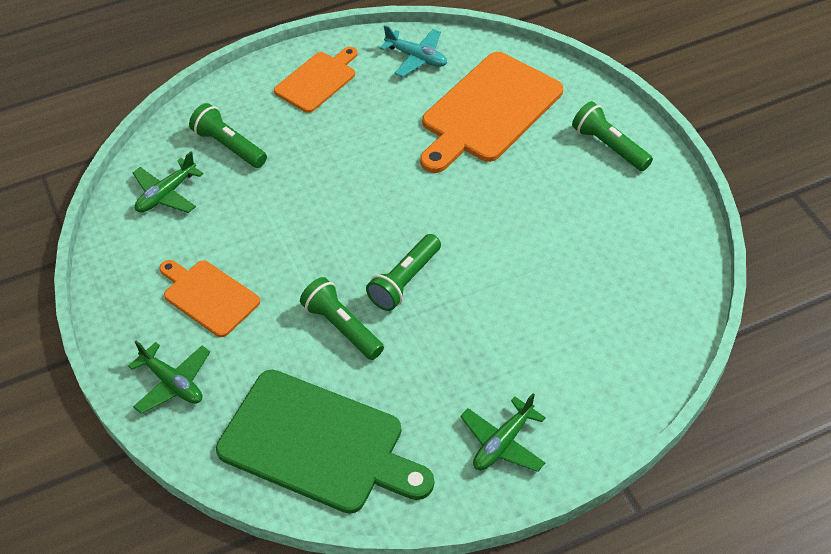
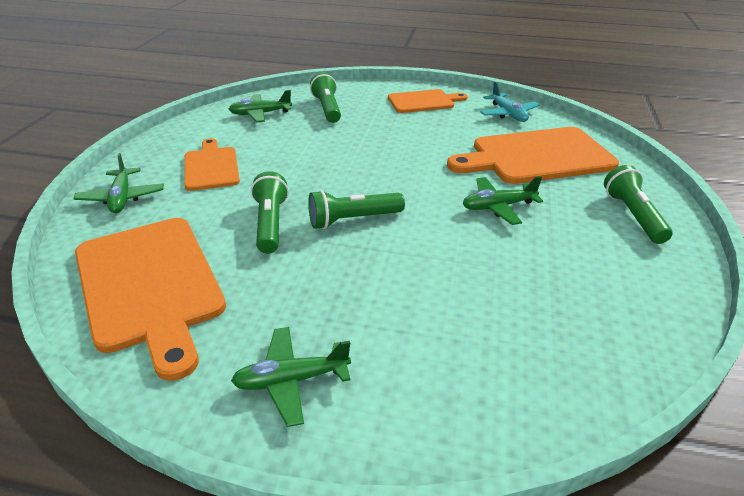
camera: 35 degrees right, 15 degrees down
green cutting board [216,370,434,514] -> orange cutting board [75,218,226,381]
none -> green plane [462,176,543,225]

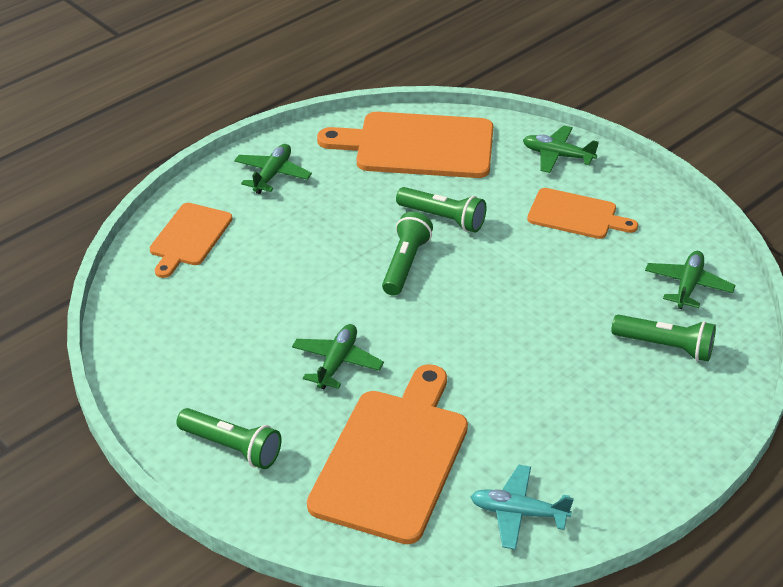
camera: 125 degrees right, 5 degrees up
orange cutting board [388,89,468,113] -> orange cutting board moved to [150,203,232,278]

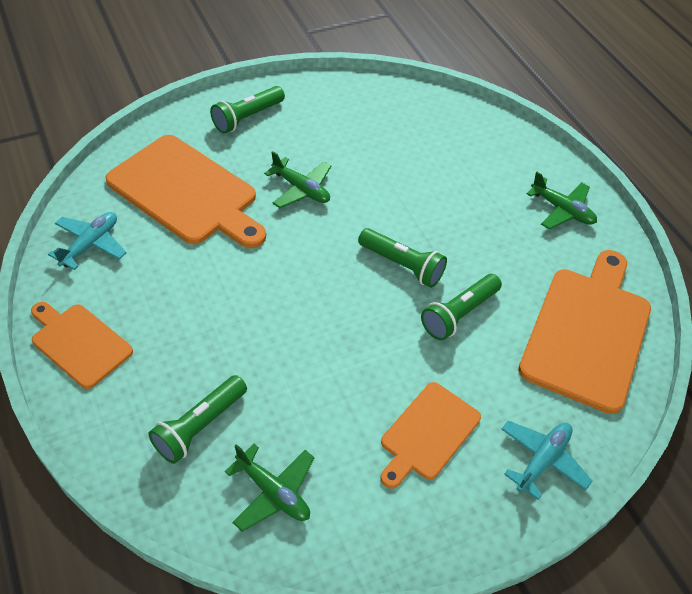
camera: 105 degrees right, 10 degrees up
orange cutting board [150,203,232,278] -> orange cutting board moved to [31,302,133,389]
green plane [523,125,599,173] -> turquoise plane [501,421,592,500]

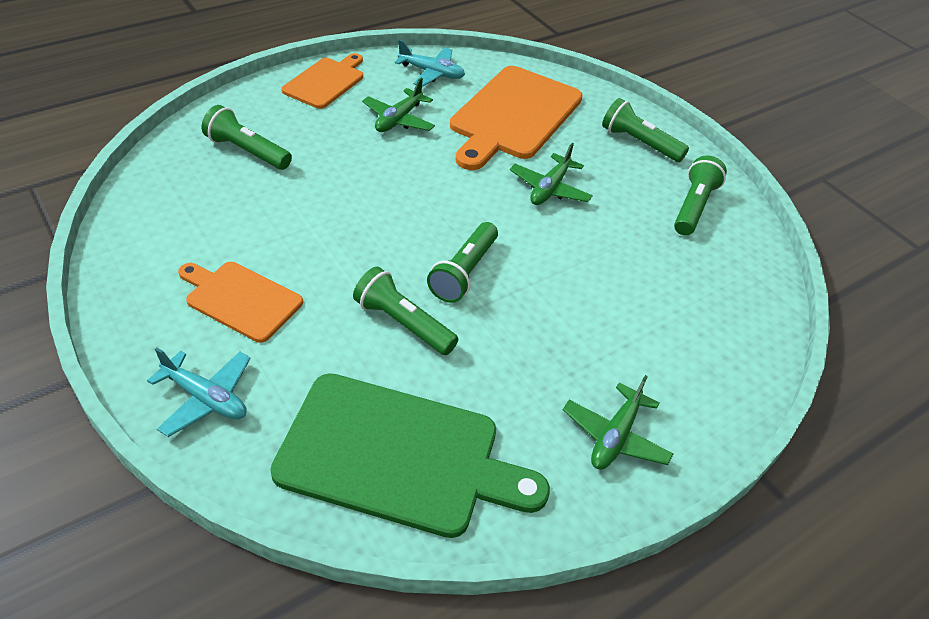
camera: 80 degrees right, 5 degrees down
green plane [225,444,315,531] -> green plane moved to [362,78,435,132]
orange cutting board [518,250,651,414] -> green cutting board [270,373,550,538]
none -> green flashlight [674,156,727,236]

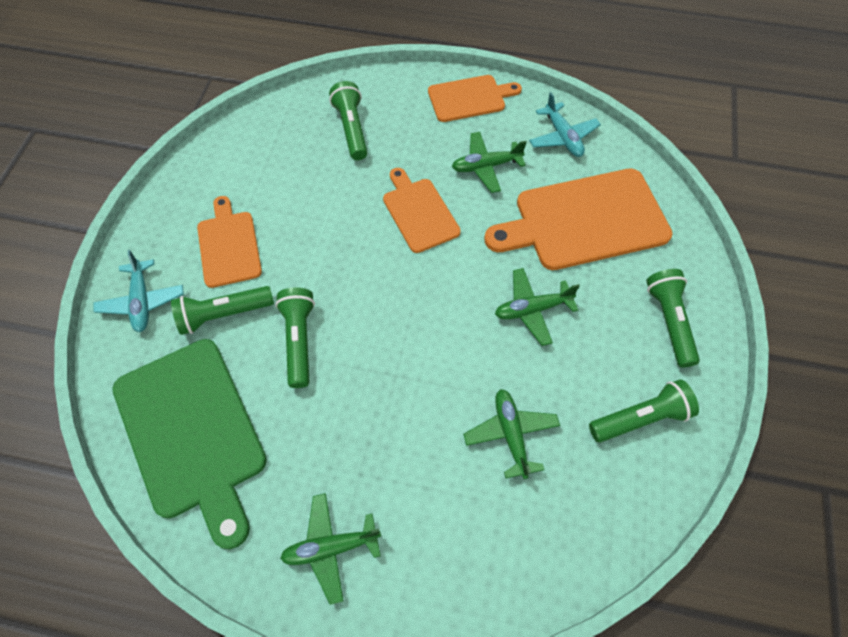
camera: 50 degrees right, 15 degrees up
green flashlight [427,222,498,303] -> green flashlight moved to [171,286,274,335]
none -> orange cutting board [383,168,461,253]
none -> green plane [463,389,560,479]

